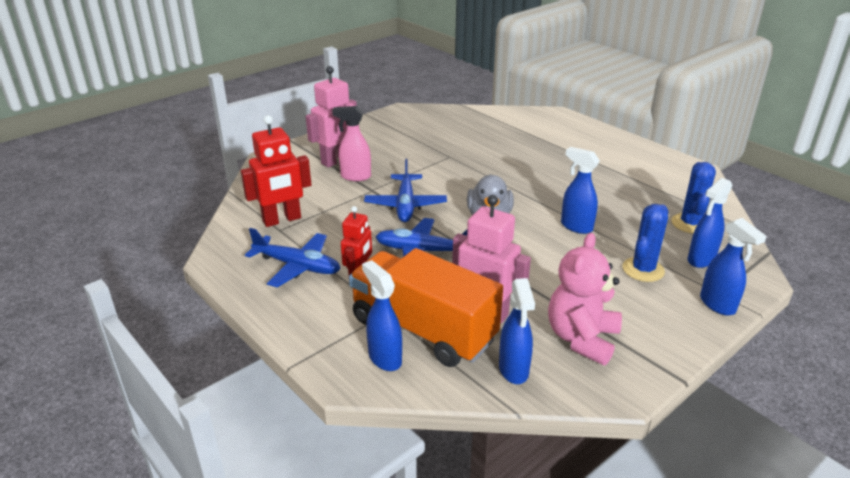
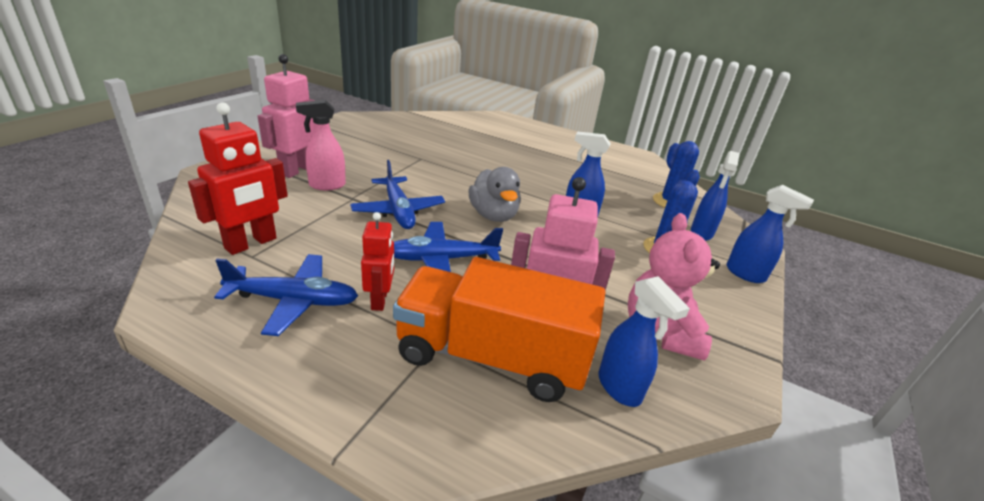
camera: 25 degrees left, 0 degrees up
blue spray bottle [362,260,402,371] -> none

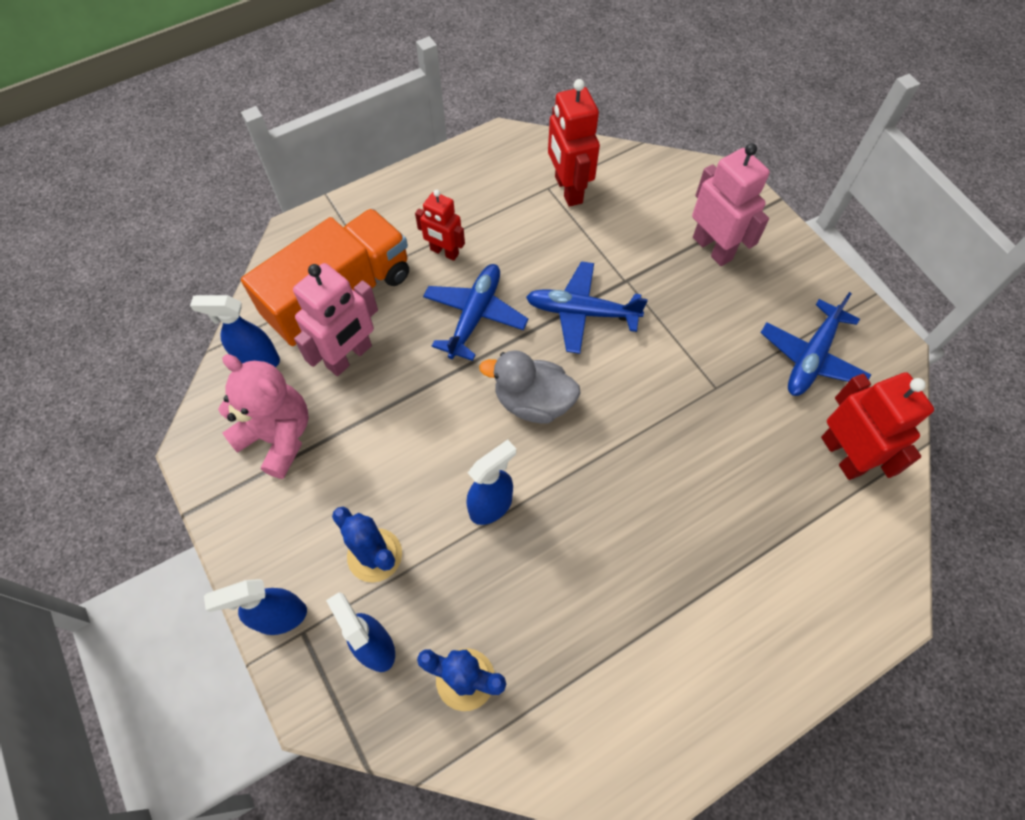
camera: 125 degrees right, 30 degrees up
blue plane [214,254,358,336] -> blue plane moved to [760,292,871,396]
pink spray bottle [296,100,346,190] -> none
none -> red robot [821,372,934,480]

